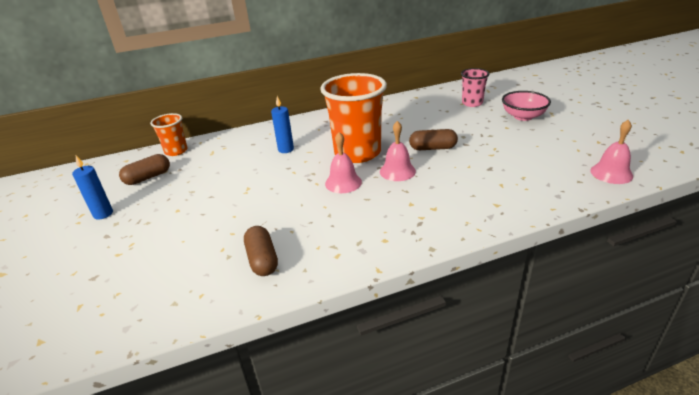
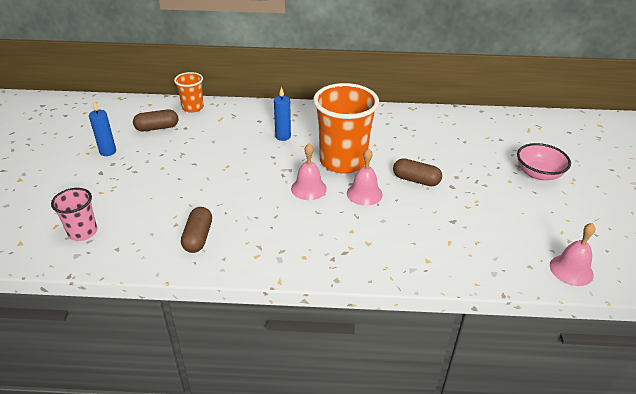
camera: 20 degrees right, 5 degrees up
pink cup [461,68,489,107] -> pink cup moved to [51,188,97,241]

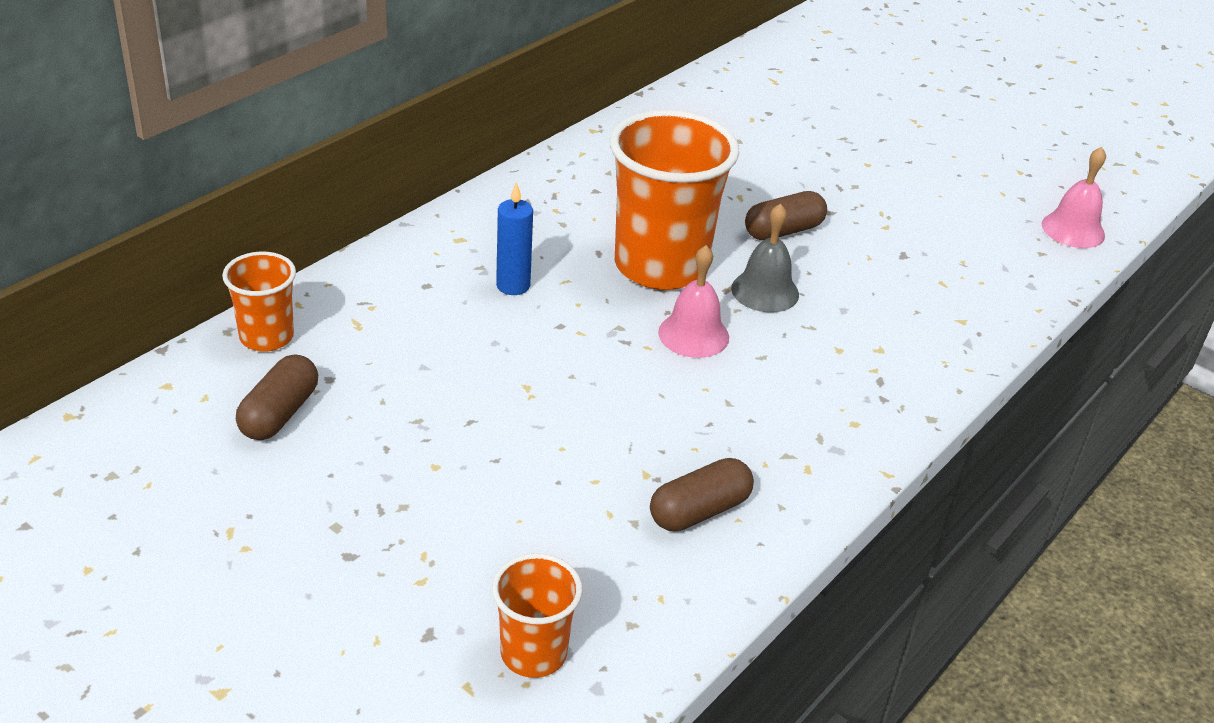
camera: 55 degrees left, 0 degrees up
pink cup [51,188,97,241] -> orange cup [492,553,582,678]
blue candle [89,101,116,156] -> none
brown capsule [181,207,212,253] -> brown capsule turned 75 degrees counterclockwise [650,458,754,531]
pink bell [347,148,383,206] -> grey bell [731,203,799,312]
pink bowl [517,143,571,181] -> none

